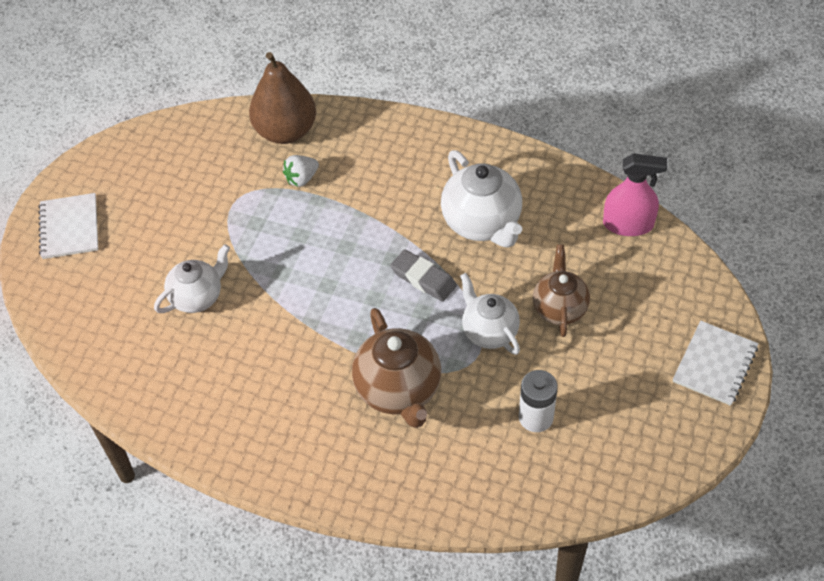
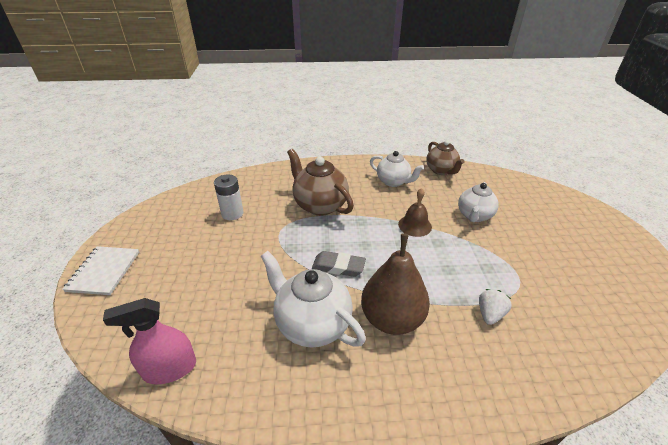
camera: 155 degrees right, 15 degrees down
white notebook [38,193,99,259] -> none
brown pear [249,52,316,144] -> brown pear moved to [361,233,430,335]
white teapot [460,273,520,355] -> white teapot moved to [370,151,424,187]
brown teapot [533,245,590,337] -> brown teapot moved to [426,140,465,175]
none -> brown bell [398,188,432,237]

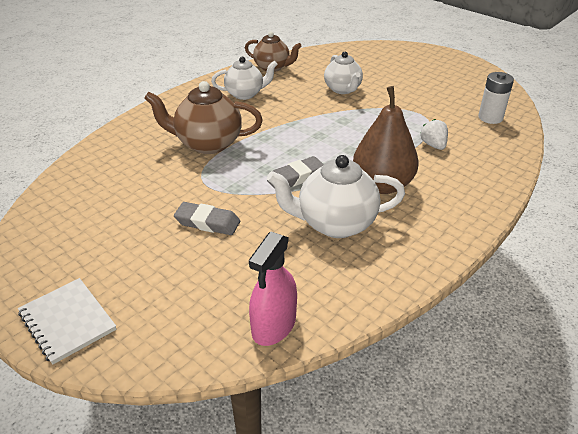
camera: 45 degrees left, 0 degrees up
white battery [214,174,244,220] -> white battery moved to [478,72,514,124]
brown bell [398,188,432,237] -> none
none -> grey eraser [174,202,240,235]

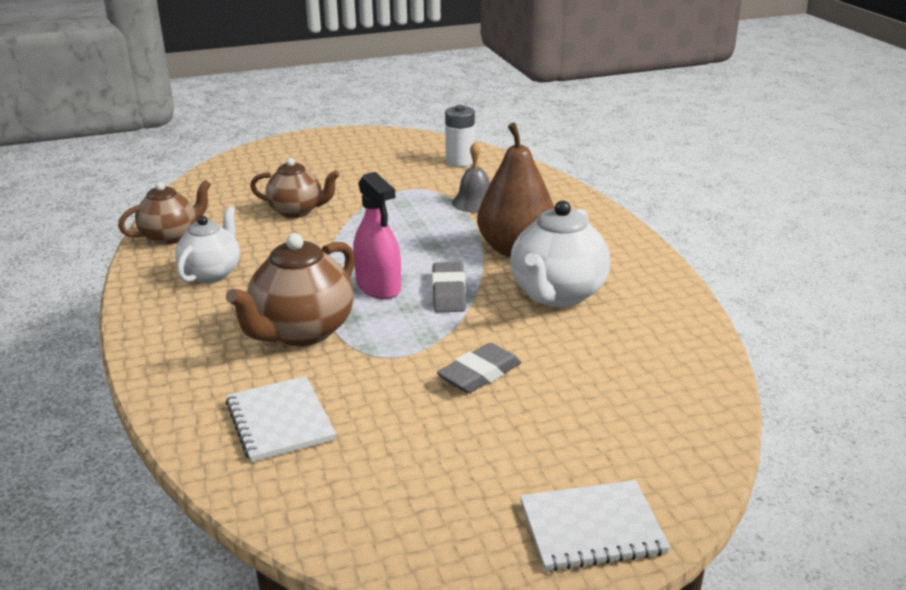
camera: 60 degrees left, 10 degrees down
pink spray bottle [249,232,297,346] -> pink spray bottle moved to [353,172,401,299]
white teapot [324,52,363,94] -> brown teapot [250,158,340,218]
white strawberry [420,119,448,150] -> grey bell [452,142,490,213]
none -> white notebook [226,376,336,462]

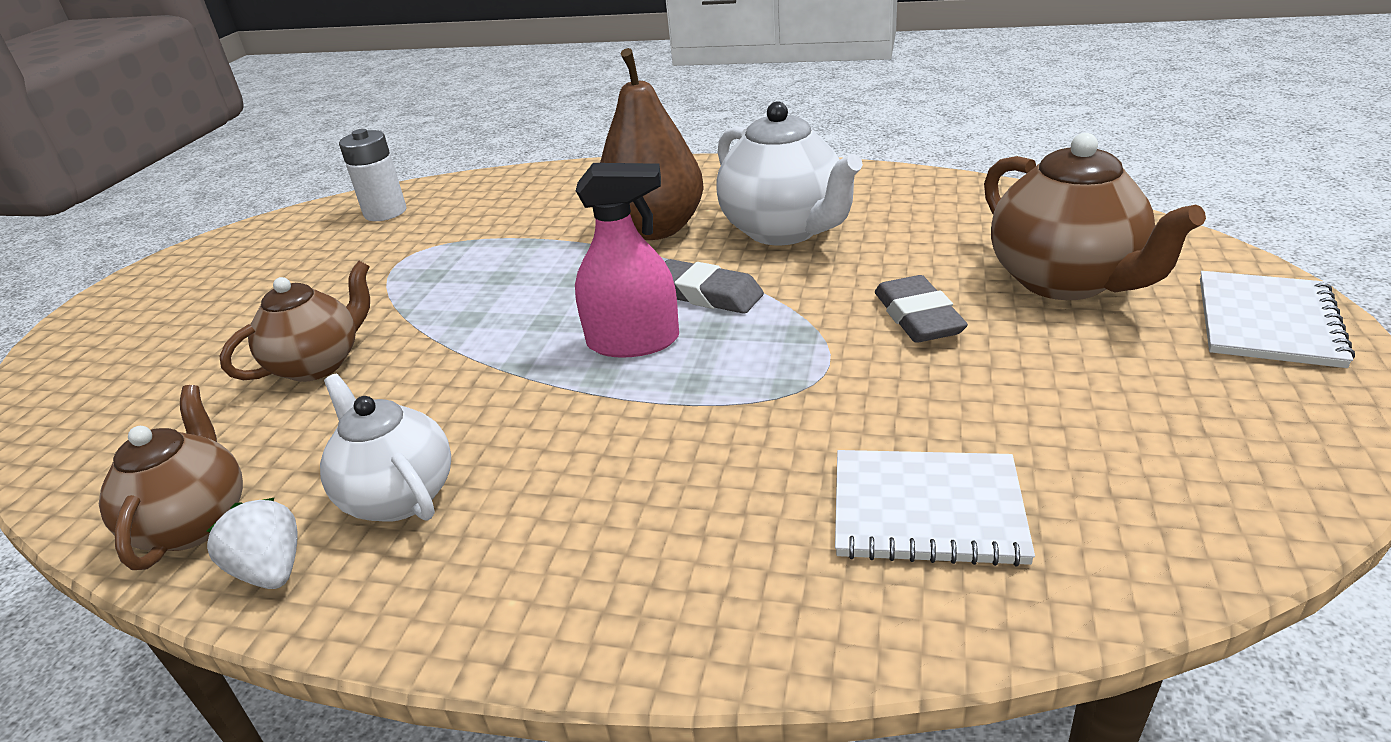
camera: 55 degrees left, 5 degrees up
brown teapot [226,233,355,346] -> brown teapot moved to [984,133,1206,300]
grey bell [452,142,490,213] -> none
none -> white strawberry [207,498,298,589]

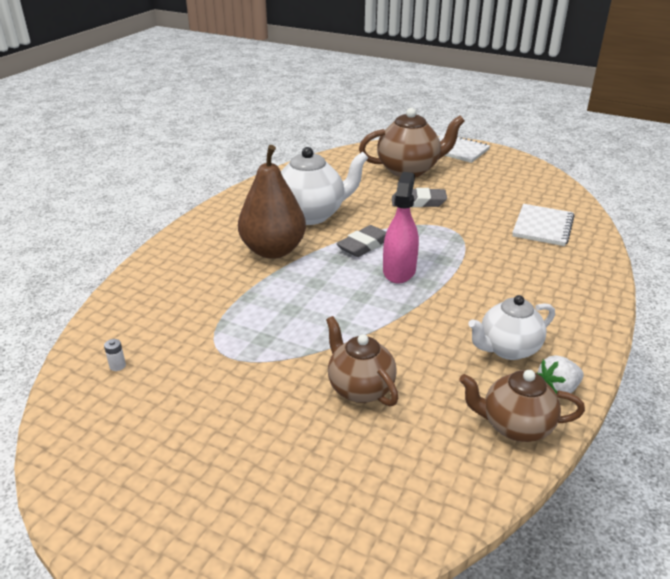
camera: 80 degrees left, 0 degrees up
white battery [339,129,406,221] -> white battery [104,339,126,371], size x0.42

